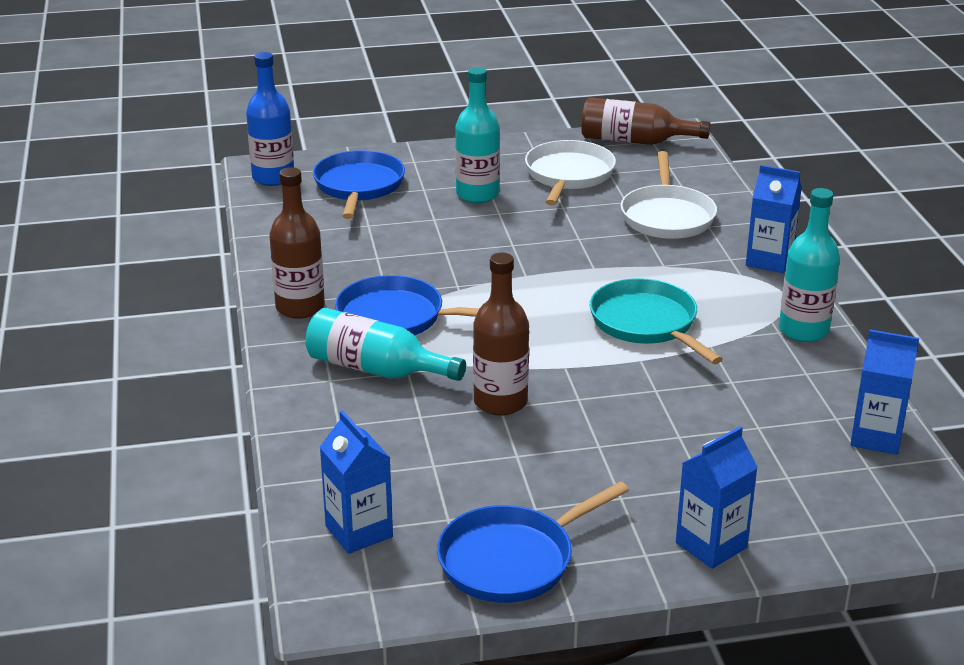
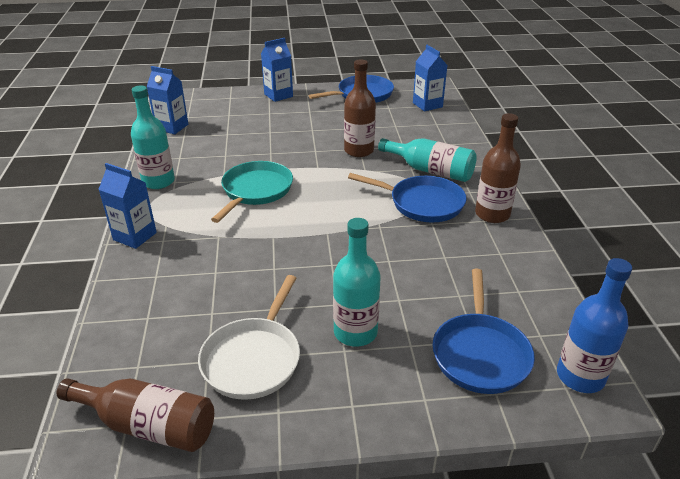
camera: 175 degrees left, 5 degrees up
turquoise pan [589,278,723,364] -> turquoise pan turned 135 degrees counterclockwise [211,161,293,223]
white pan [621,151,717,239] -> none

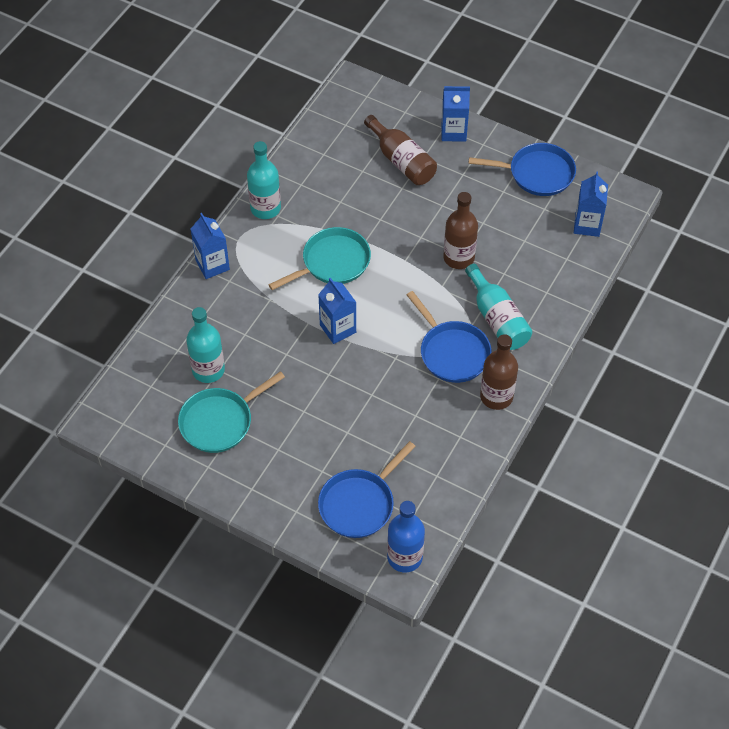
camera: 35 degrees right, 20 degrees up
brown bottle [56,378,214,452] -> brown bottle moved to [364,115,437,185]
blue carton [147,66,188,134] -> blue carton moved to [318,278,356,344]
white pan [198,275,300,400] -> turquoise pan [178,371,285,453]
turquoise bottle [333,218,381,347] -> turquoise bottle moved to [186,307,225,383]

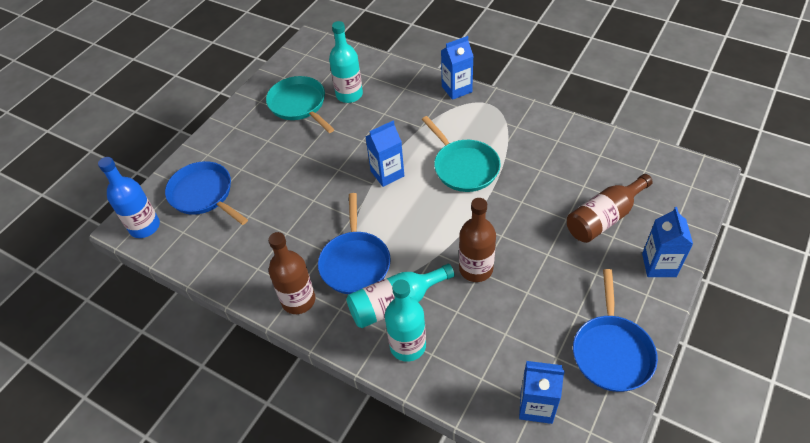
camera: 95 degrees right, 5 degrees down
turquoise bottle [247,141,281,219] -> turquoise bottle moved to [385,279,426,362]
blue pan [407,291,492,383] -> blue pan turned 60 degrees counterclockwise [318,193,391,294]

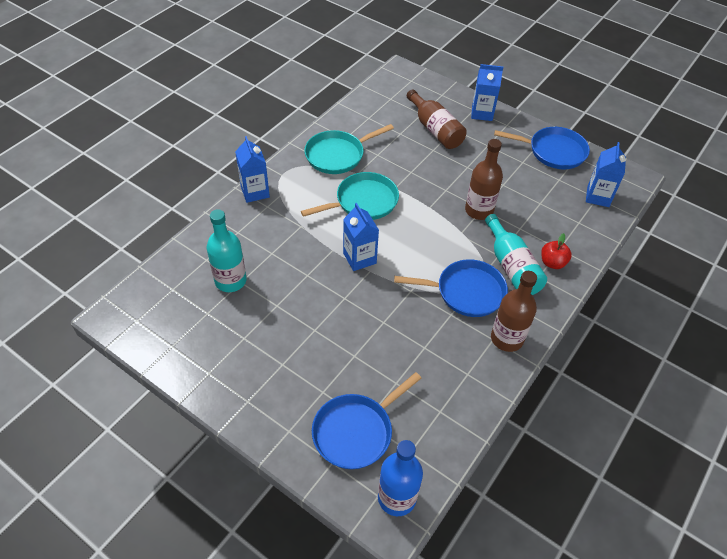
camera: 90 degrees left, 0 degrees up
turquoise pan [266,76,334,133] -> turquoise pan moved to [304,124,394,174]
turquoise bottle [385,279,426,362] -> red apple [541,233,572,269]

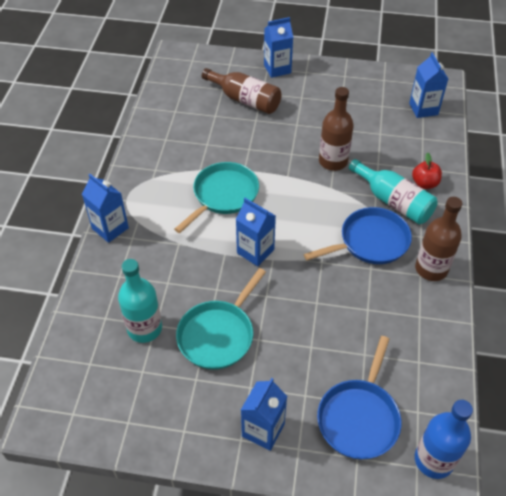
camera: 25 degrees left, 0 degrees up
turquoise pan [304,124,394,174] -> turquoise pan moved to [176,268,266,370]
blue pan [494,127,590,169] -> none
none -> blue carton [241,378,287,451]

